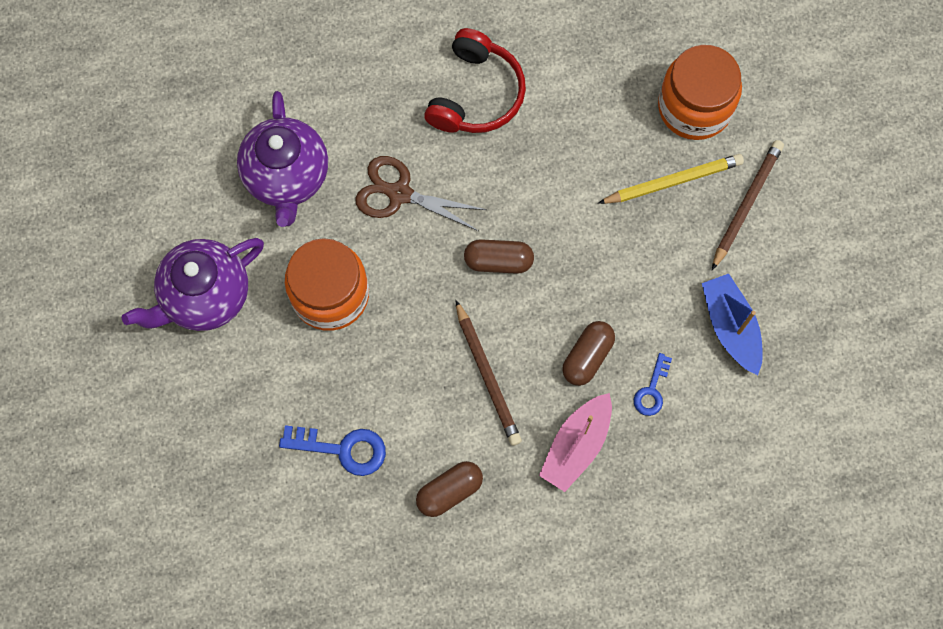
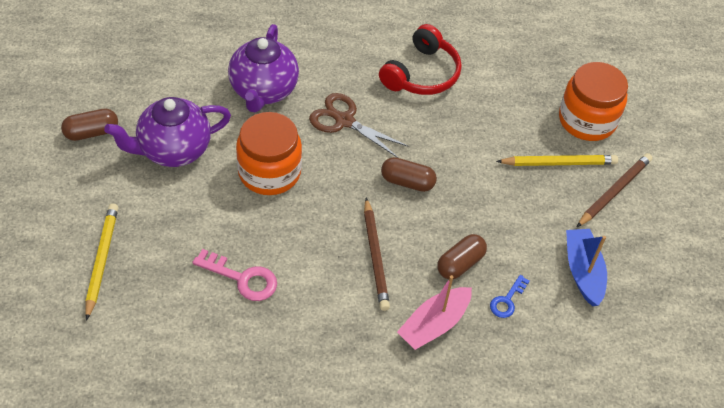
camera: 10 degrees right, 20 degrees down
blue key [279,425,386,476] -> pink key [192,249,277,301]
brown capsule [416,461,483,517] -> brown capsule moved to [61,109,118,141]
none -> yellow pencil [85,203,118,321]

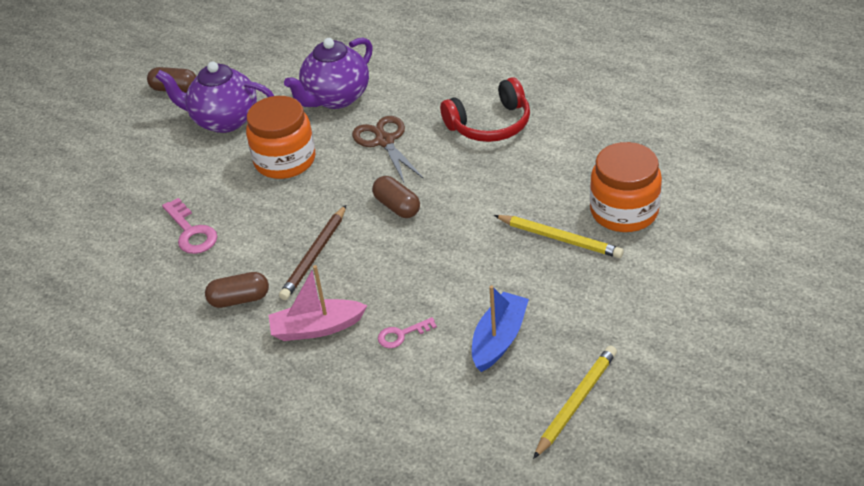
camera: 40 degrees right, 10 degrees down
yellow pencil [85,203,118,321] -> yellow pencil moved to [533,345,617,459]
brown capsule [437,234,487,279] -> brown capsule moved to [205,272,269,308]
blue key [490,275,529,318] -> pink key [378,317,437,348]
brown pencil [577,153,652,227] -> none

